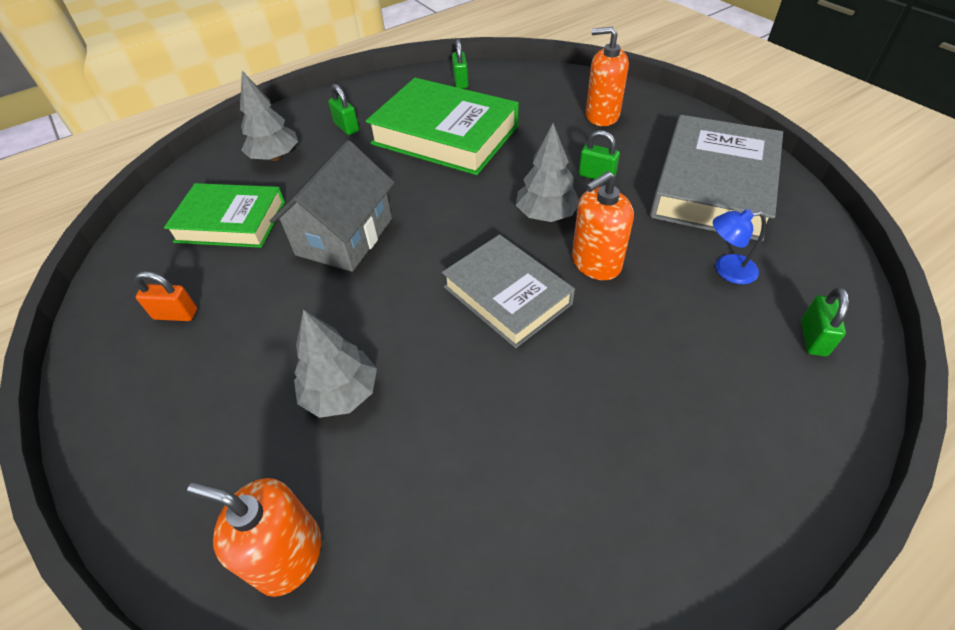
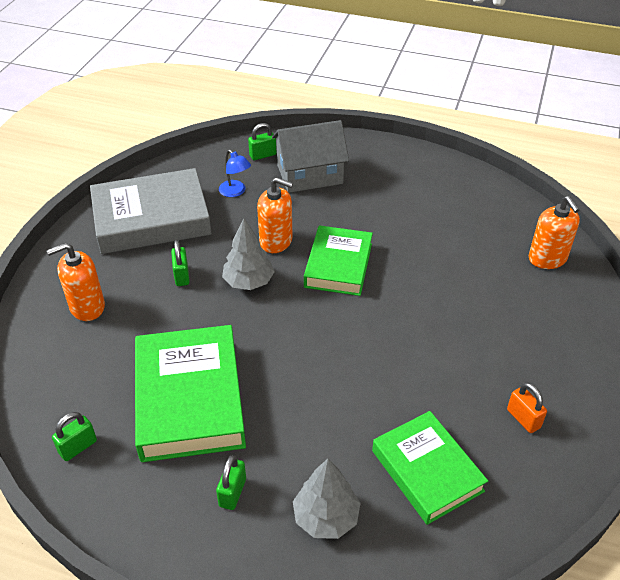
camera: 130 degrees left, 5 degrees down
grey house [270,140,394,272] -> grey house moved to [272,120,349,193]
grey tree [294,310,377,418] -> none
grey book [442,234,575,348] -> green book [304,225,373,296]
orange soap dispenser [586,27,629,126] -> orange soap dispenser turned 90 degrees clockwise [47,243,105,321]

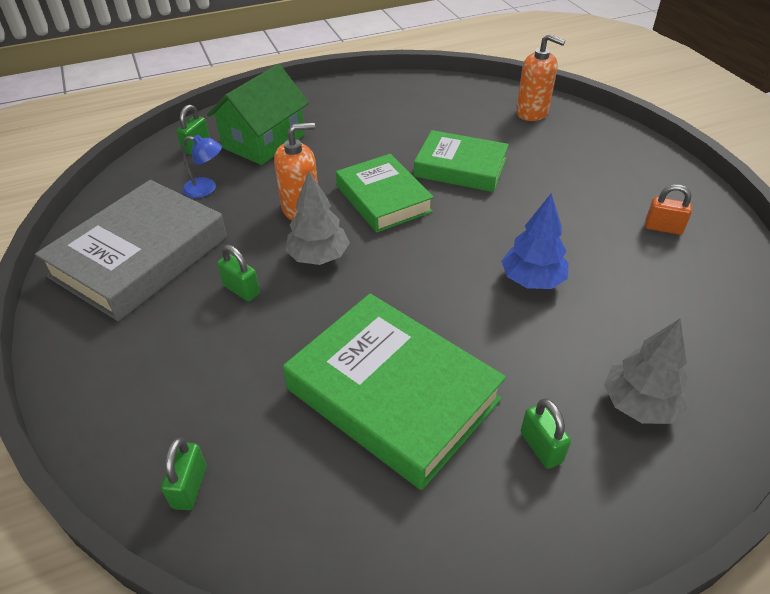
camera: 40 degrees left, 0 degrees up
orange soap dispenser [47,243,105,321] -> none
green padlock [52,412,97,461] -> green padlock moved to [161,438,207,510]
grey house [272,120,349,193] -> green house [207,64,309,165]
green book [372,411,488,525] -> green book moved to [414,130,509,192]
none -> blue tree [501,193,569,289]

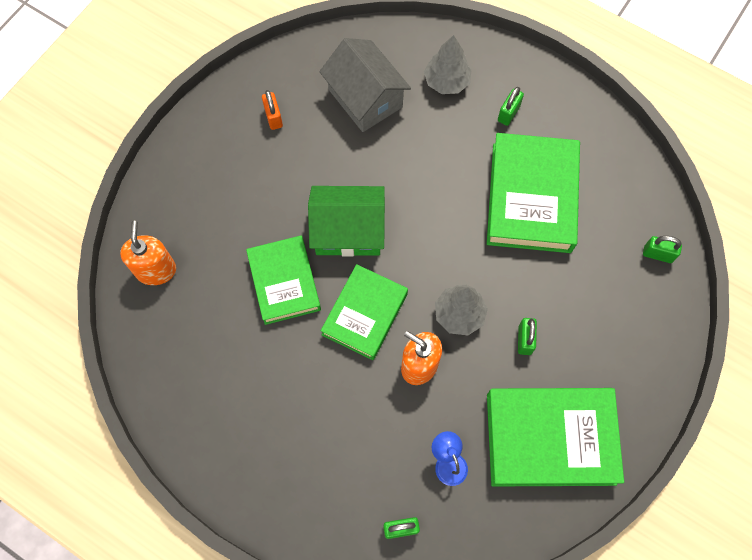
camera: 125 degrees left, 25 degrees up
grey book [35,180,227,321] -> green book [487,388,624,486]
green padlock [161,438,207,510] -> green padlock turned 45 degrees clockwise [643,236,682,263]
green house [207,64,309,165] -> green house moved to [308,186,385,257]
blue tree [501,193,569,289] -> none
none -> grey house [319,38,411,132]

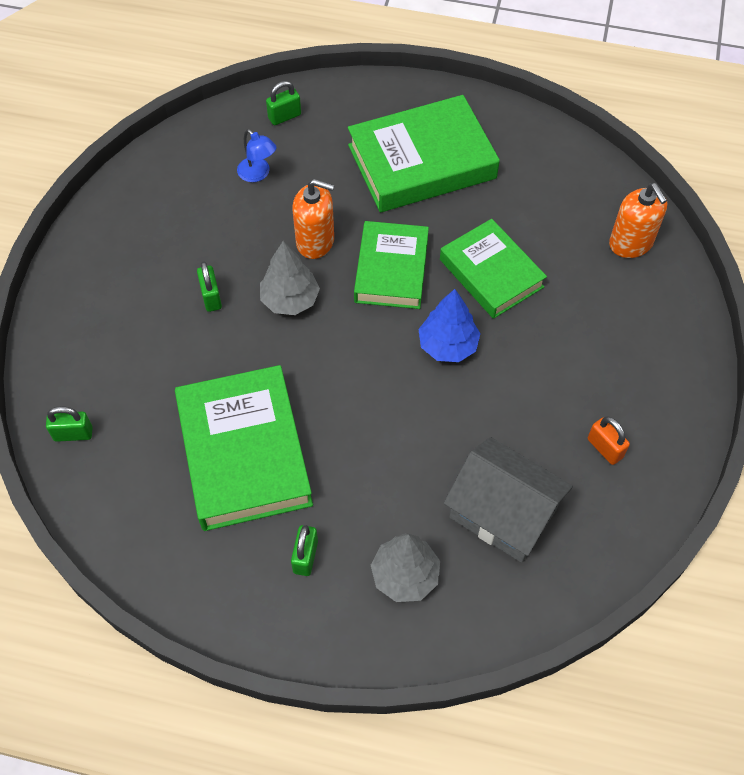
camera: 160 degrees right, 10 degrees down
green house [308,186,385,257] -> blue tree [418,289,481,362]
green book [487,388,624,486] -> green book moved to [348,95,500,212]

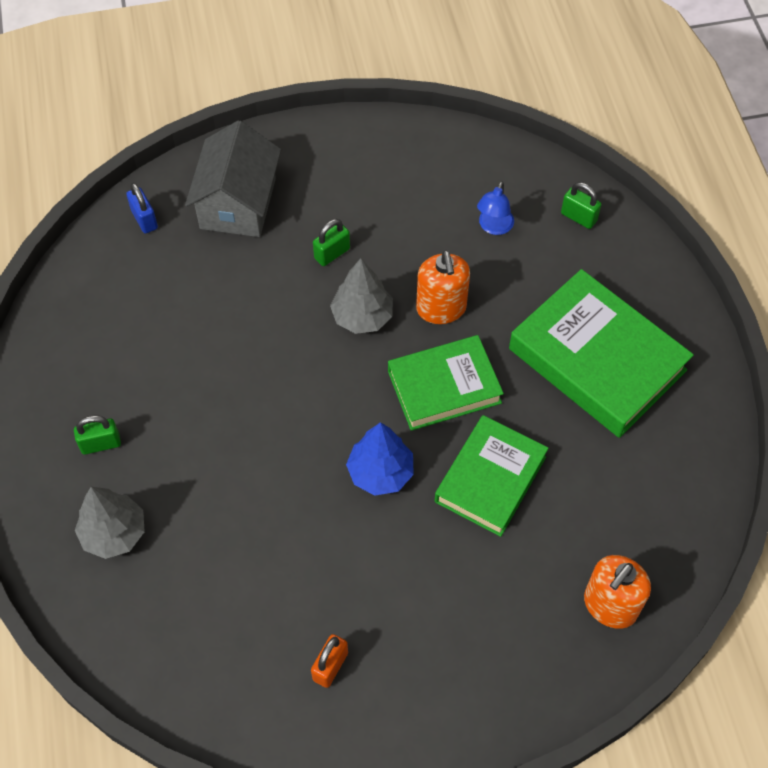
camera: 65 degrees right, 0 degrees up
green padlock [46,406,93,442] -> blue padlock [126,183,158,233]
green book [175,365,313,531] -> none
grey house [444,437,573,563] -> grey house moved to [185,120,281,237]

